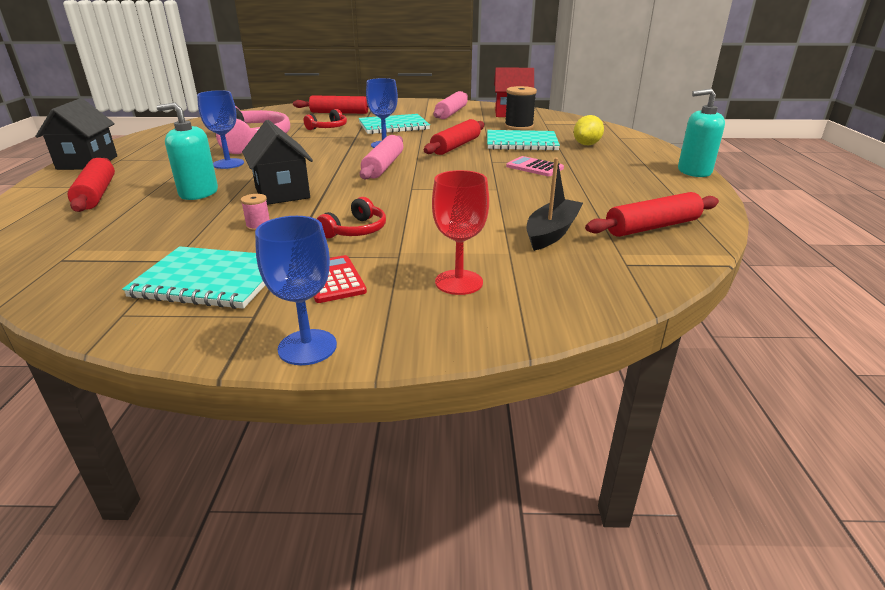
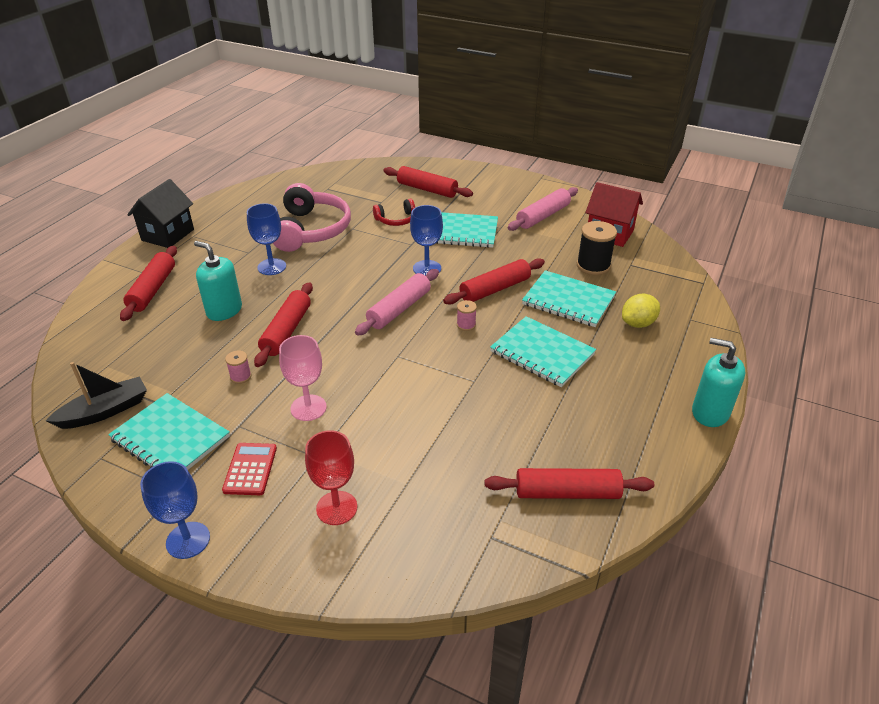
camera: 25 degrees right, 10 degrees up
black house [242,120,313,205] -> red rolling pin [254,282,313,367]
red headphones [317,197,386,238] -> pink goblet [279,335,327,421]
pink calculator [506,156,564,176] -> turquoise notebook [490,316,596,387]
black boat [526,158,583,251] -> black boat moved to [46,362,147,429]
none -> pink spool [457,300,477,331]

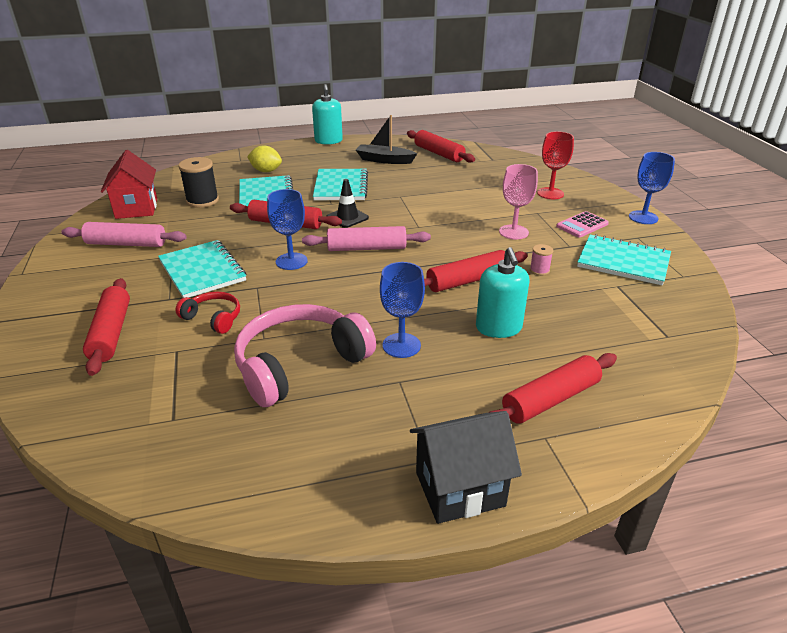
camera: 130 degrees left, 5 degrees down
black boat [46,362,147,429] -> black boat moved to [356,115,417,164]
turquoise notebook [108,393,230,470] -> turquoise notebook turned 60 degrees counterclockwise [577,234,671,285]
red calculator [222,443,277,495] -> pink calculator [556,211,609,238]
pink spool [457,300,477,331] -> black traffic cone [327,179,369,228]

